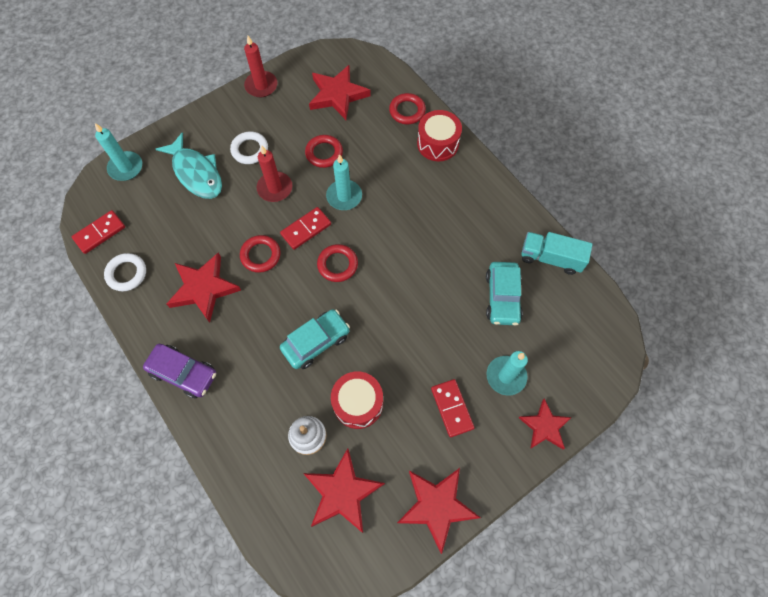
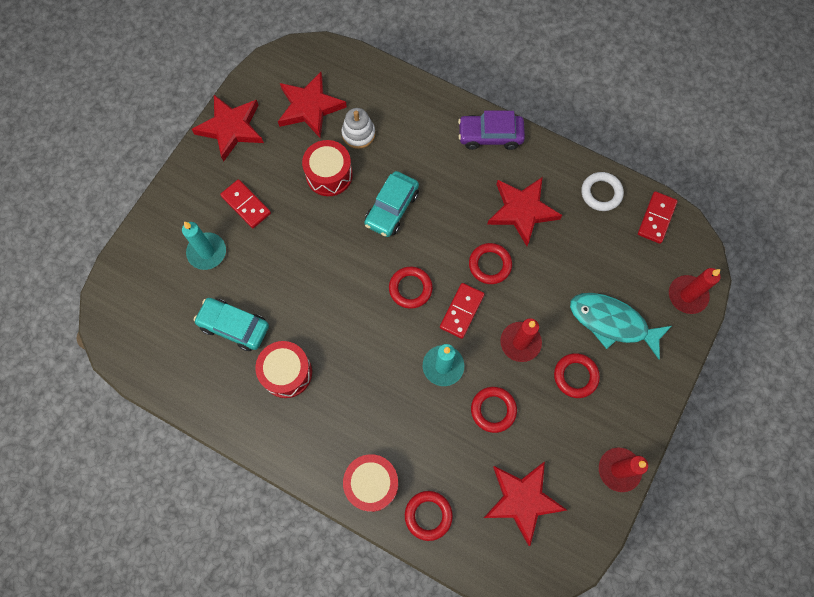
camera: 155 degrees right, 5 degrees up
turquoise candle [95,123,142,181] -> red candle [669,268,721,314]
white ring [230,131,268,164] -> red ring [554,353,600,398]
turquoise car [486,262,523,325] -> turquoise car turned 45 degrees counterclockwise [194,298,269,351]
red star [519,398,572,449] -> none
turquoise truck [521,232,593,275] -> none
none -> red drum [255,341,312,398]

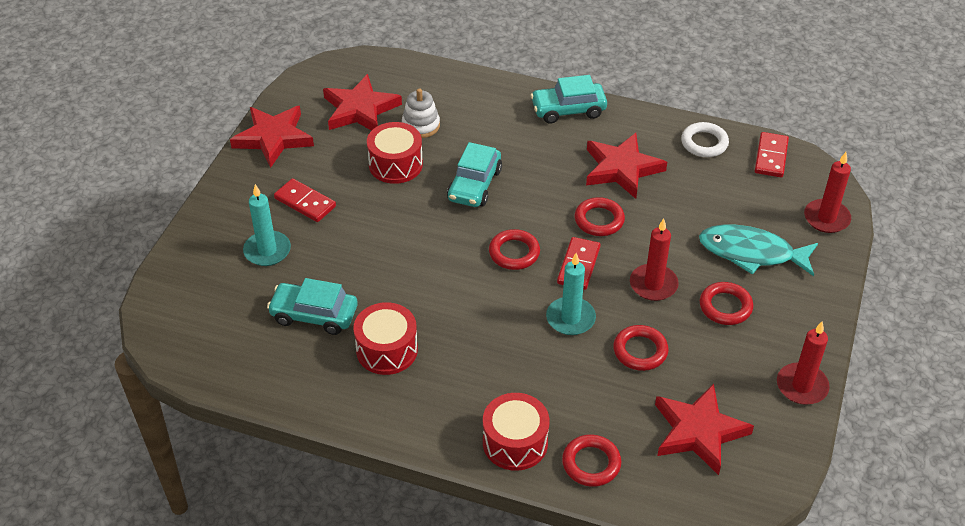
camera: 10 degrees left, 25 degrees down
purple car [458,111,525,150] -> turquoise car [531,75,607,124]

